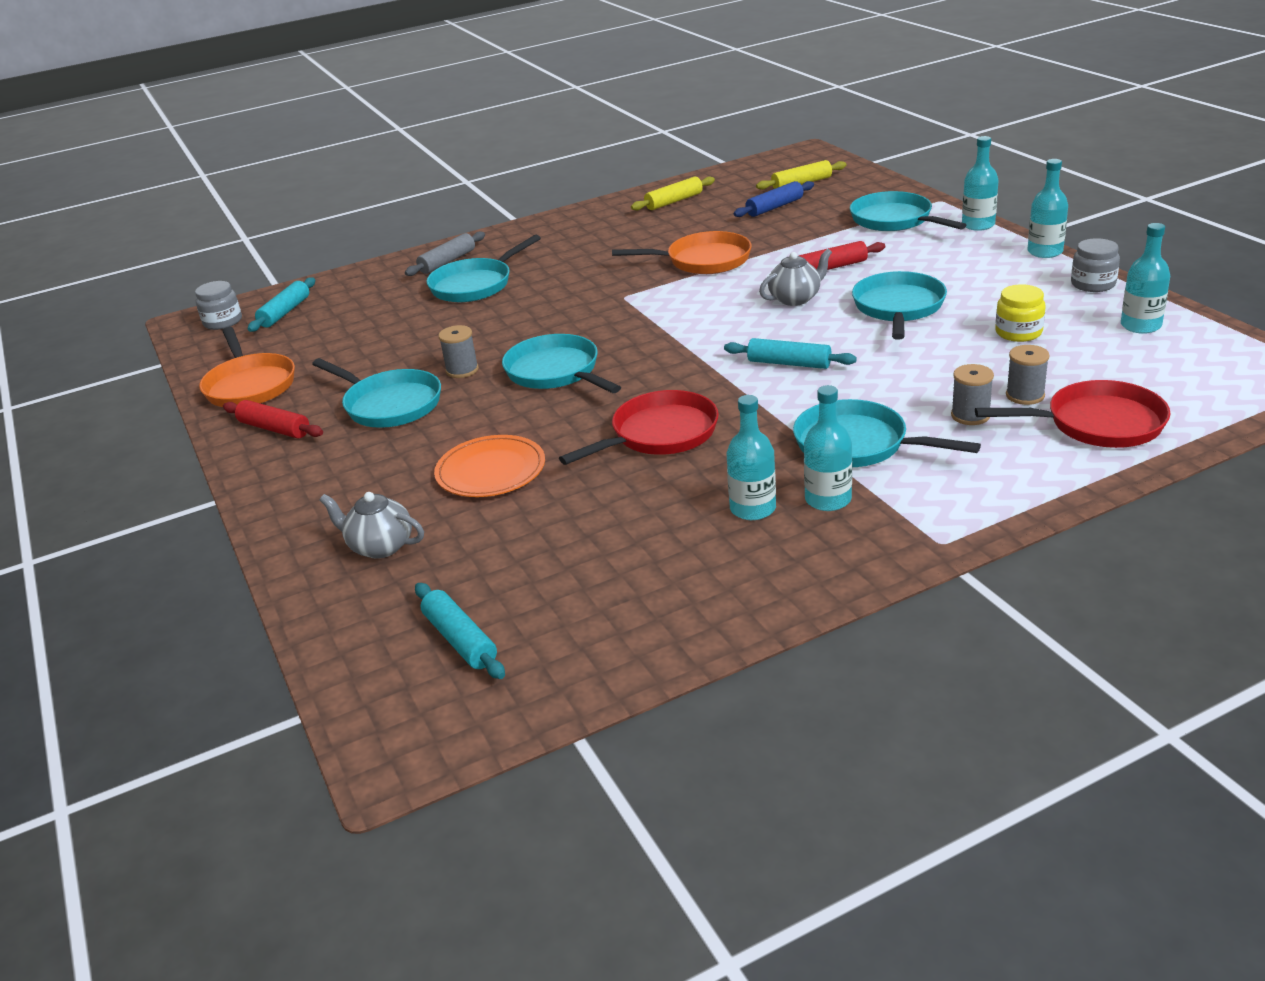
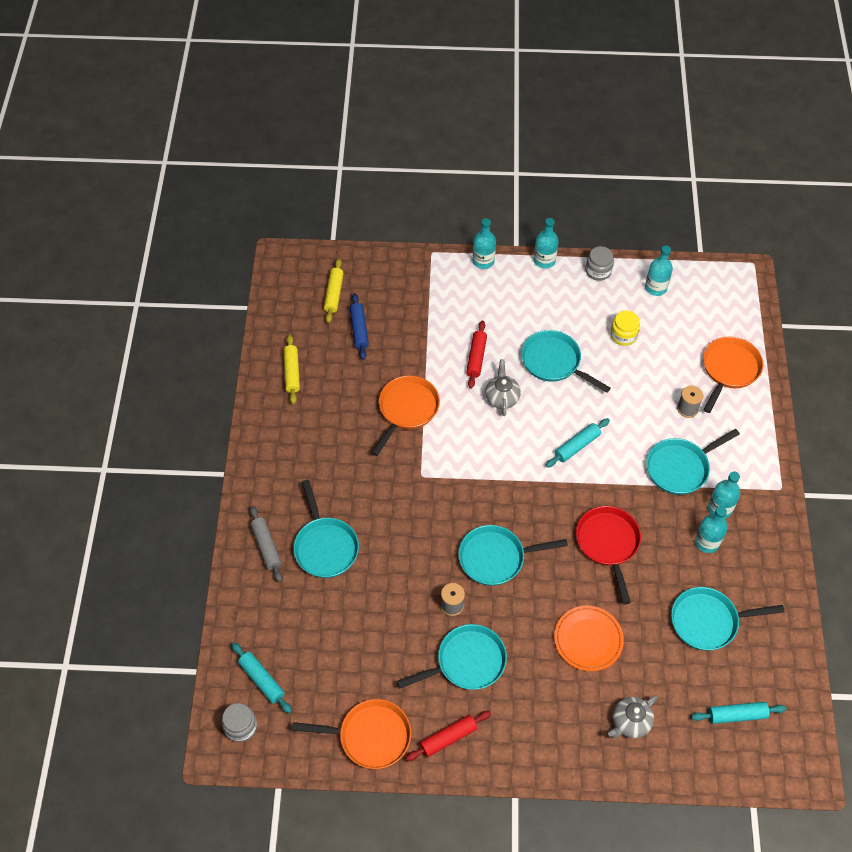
camera: 65 degrees left, 25 degrees up
turquoise pan [850,191,966,231] -> turquoise pan moved to [671,587,784,651]
red pan [975,380,1170,448] -> orange pan [703,337,764,413]
grey spool [1006,345,1050,405] -> none

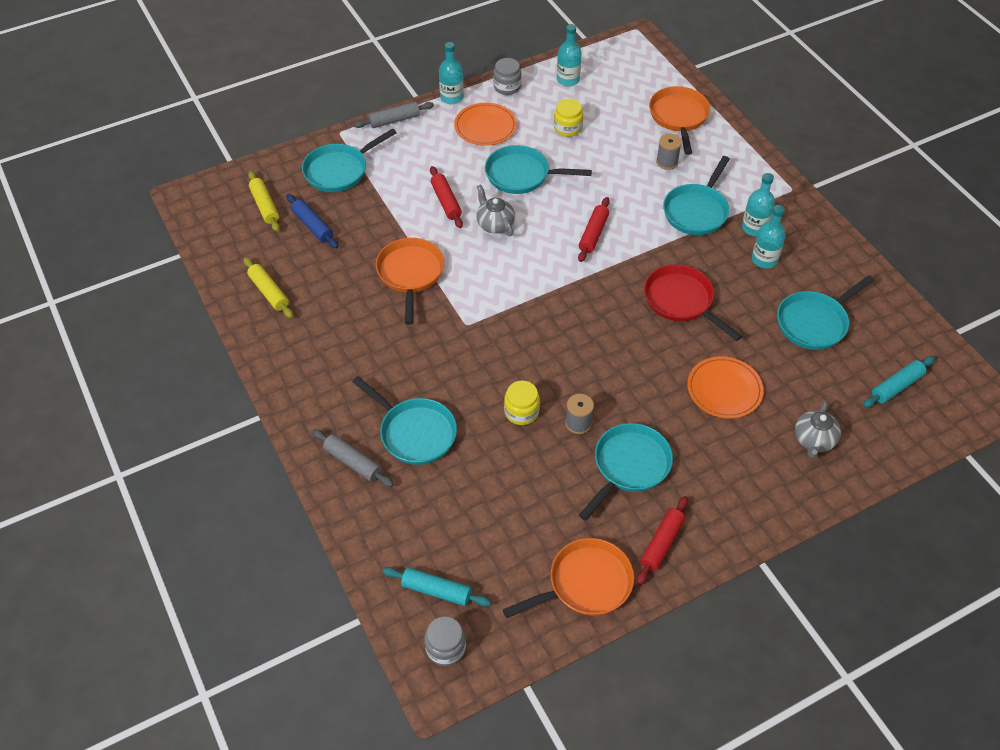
camera: 30 degrees left, 5 degrees down
turquoise pan [458,525,568,586] -> turquoise pan moved to [302,128,397,192]
turquoise bottle [472,218,496,269] -> grey rolling pin [354,102,434,128]
turquoise rolling pin [546,418,610,468] -> red rolling pin [578,197,610,262]
none -> orange plate [454,103,517,146]
none -> yellow jar [504,381,540,425]

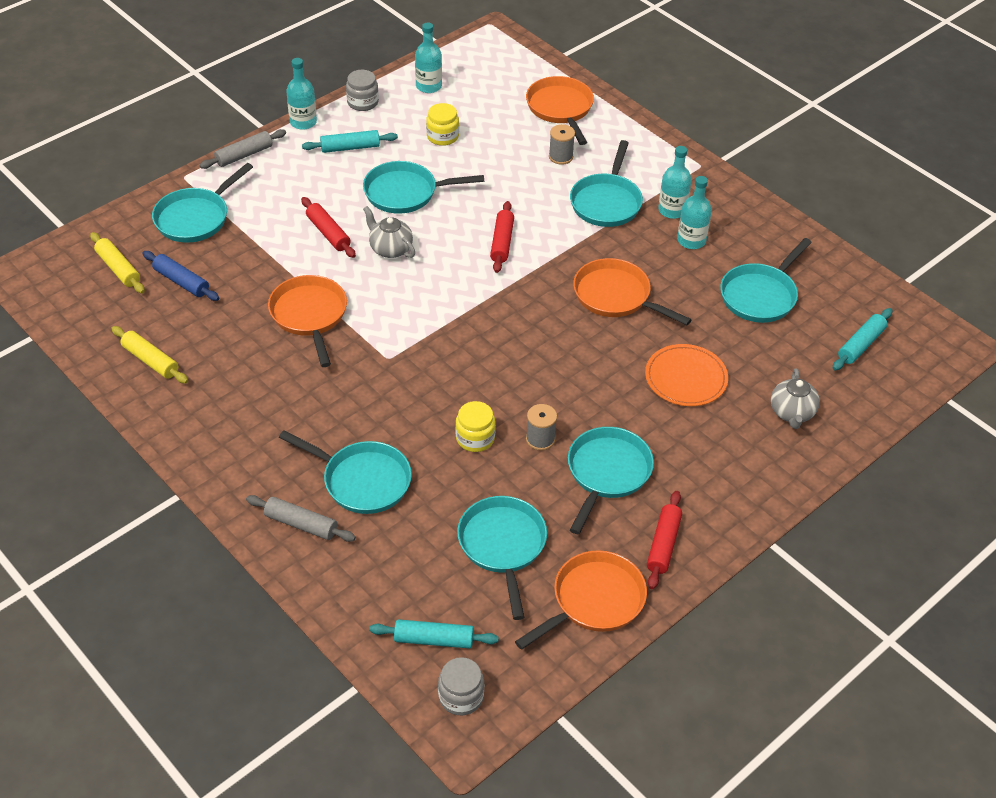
camera: 15 degrees left, 5 degrees down
orange plate [454,103,517,146] -> turquoise rolling pin [302,130,398,153]
red pan [644,265,742,341] -> orange pan [573,258,692,325]
none -> turquoise pan [457,496,547,620]

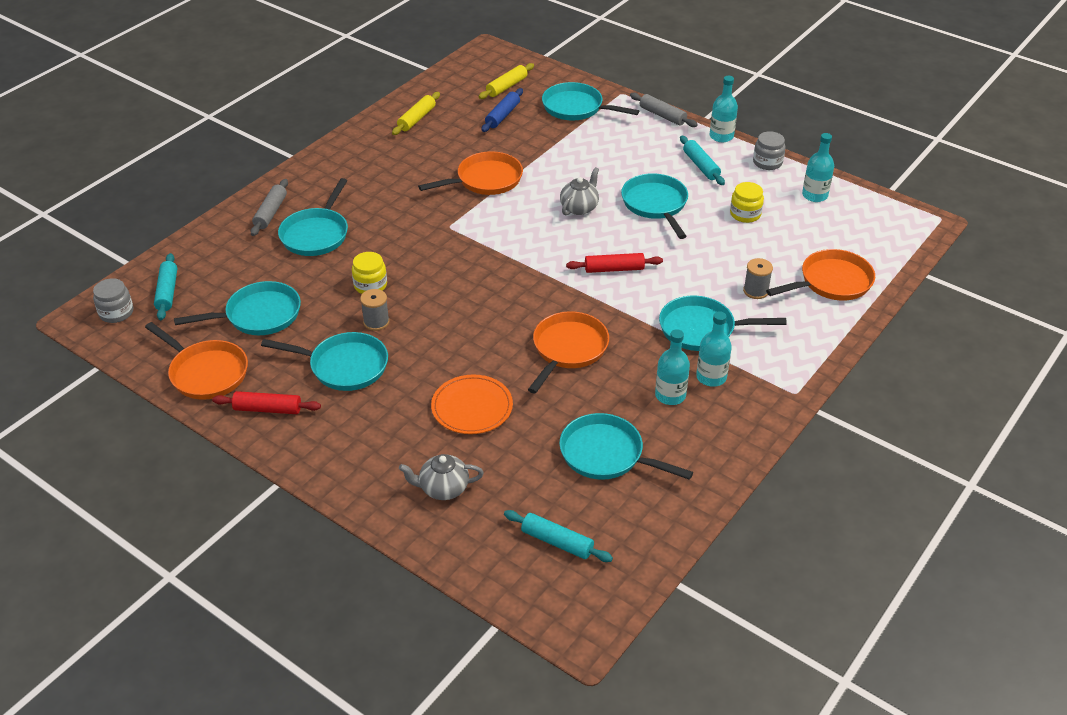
camera: 80 degrees right, 5 degrees down
red rolling pin [301,197,356,258] -> none

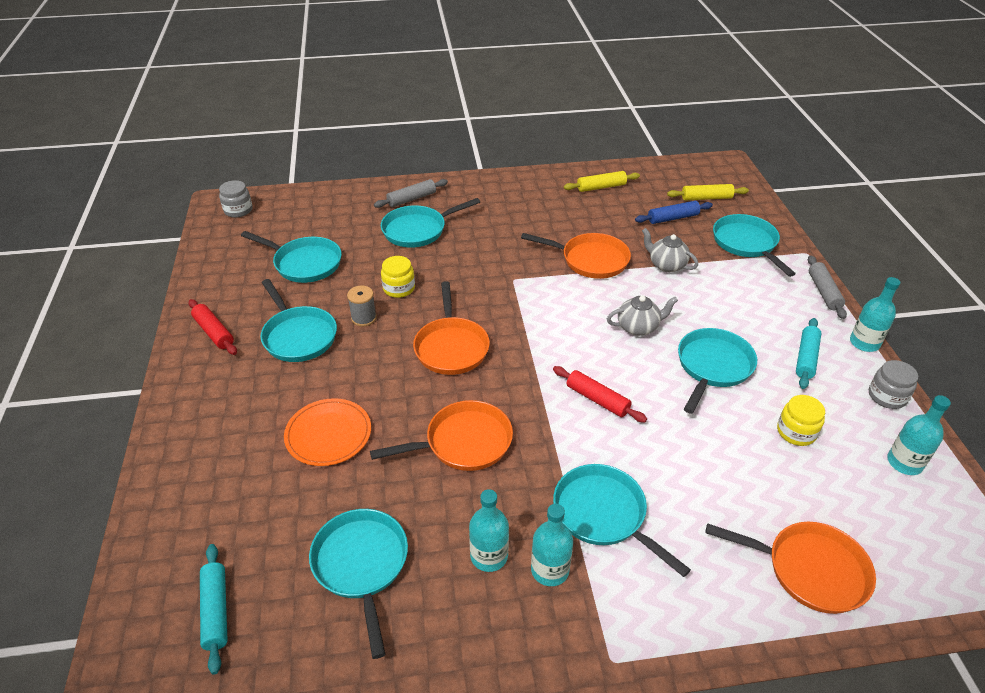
camera: 45 degrees right, 0 degrees up
orange pan [145,322,248,400] -> orange pan moved to [413,281,490,375]
turquoise rolling pin [154,253,177,320] -> none
grey teapot [399,454,484,500] -> grey teapot moved to [642,228,698,272]
grey spool [743,258,773,299] -> none

